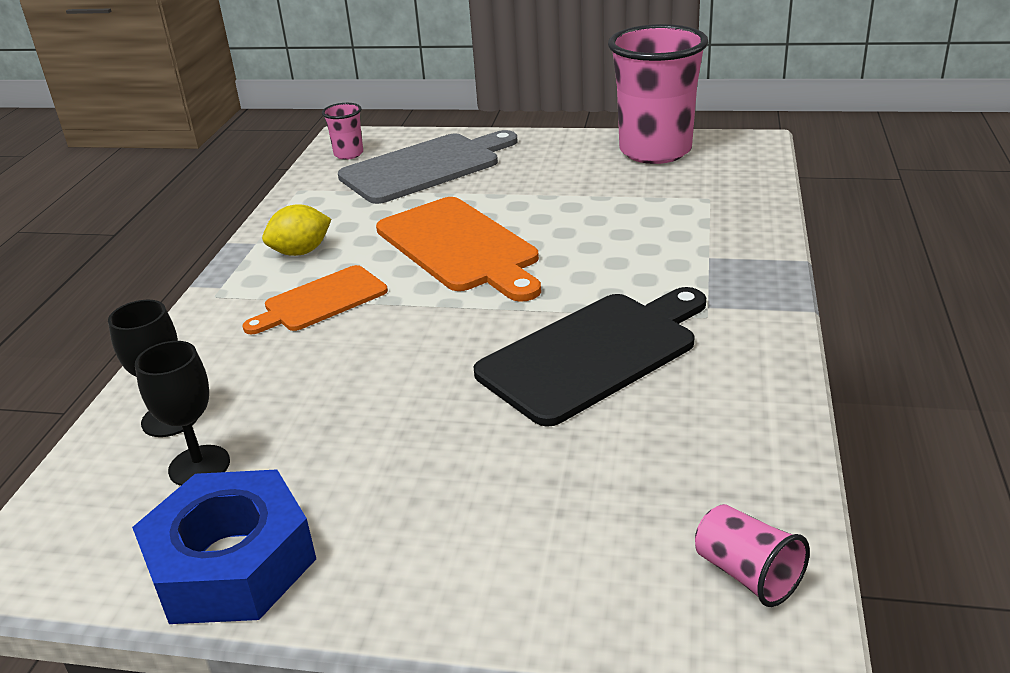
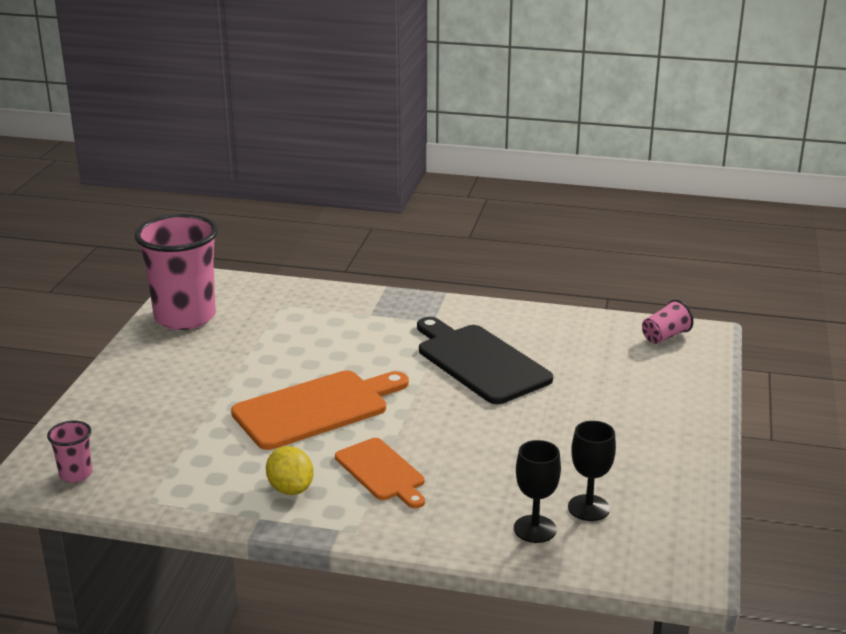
camera: 90 degrees left, 5 degrees down
blue nut [132,469,316,624] -> none
grey cutting board [338,130,518,204] -> none

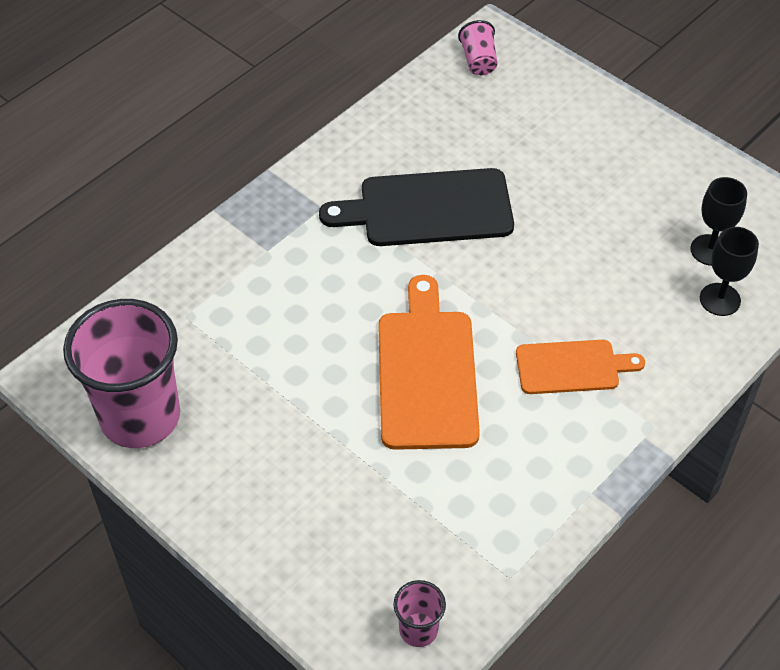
camera: 60 degrees left, 25 degrees up
yellow lemon [266,446,314,495] -> none

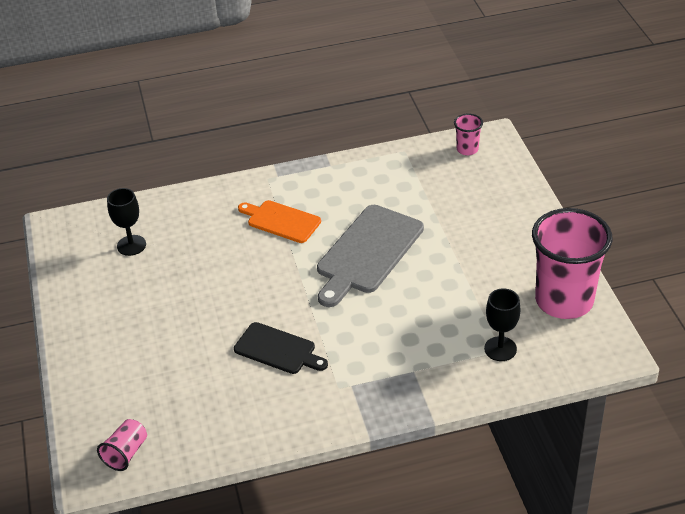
camera: 145 degrees left, 10 degrees down
black cutting board [319,168,514,246] -> black cutting board [234,322,328,374], size x0.61
orange cutting board [378,275,480,450] -> grey cutting board [317,205,424,307]
black goblet [700,227,759,316] -> black goblet moved to [484,288,521,361]

